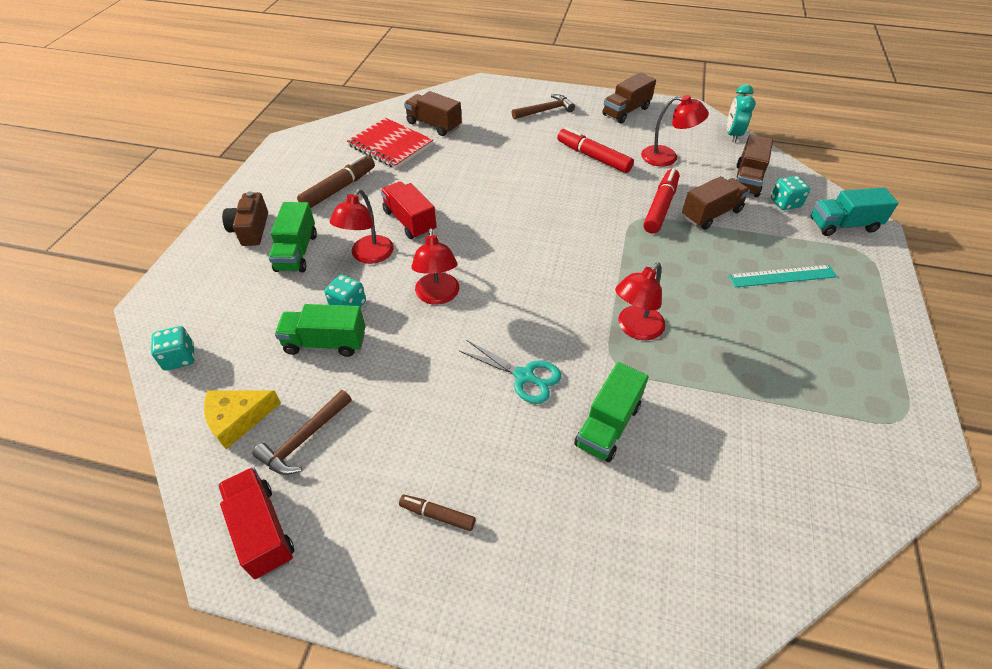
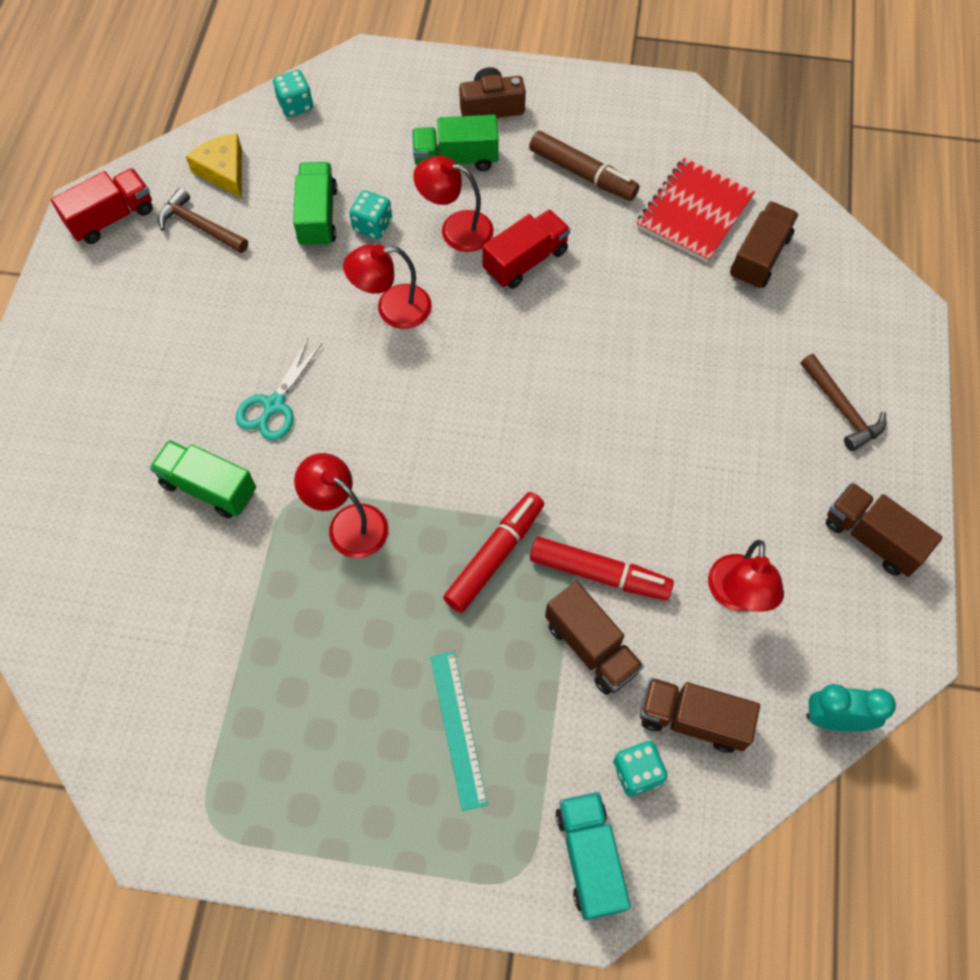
camera: 85 degrees right, 15 degrees up
brown marker [399,495,475,531] -> none
red marker [557,127,634,173] -> red marker moved to [443,492,544,613]

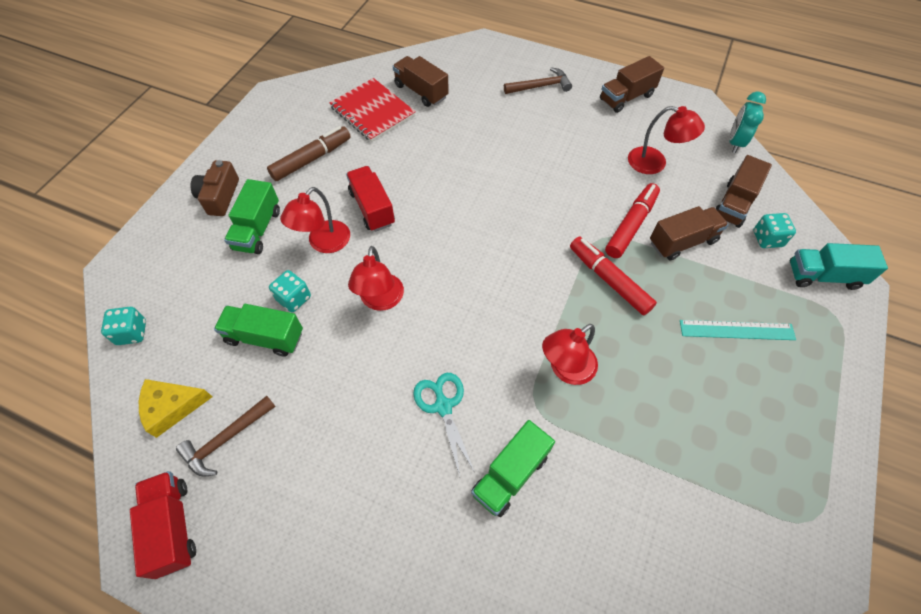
camera: 75 degrees left, 5 degrees down
turquoise scissors [236,339,322,441] -> turquoise scissors turned 150 degrees counterclockwise [413,373,475,476]

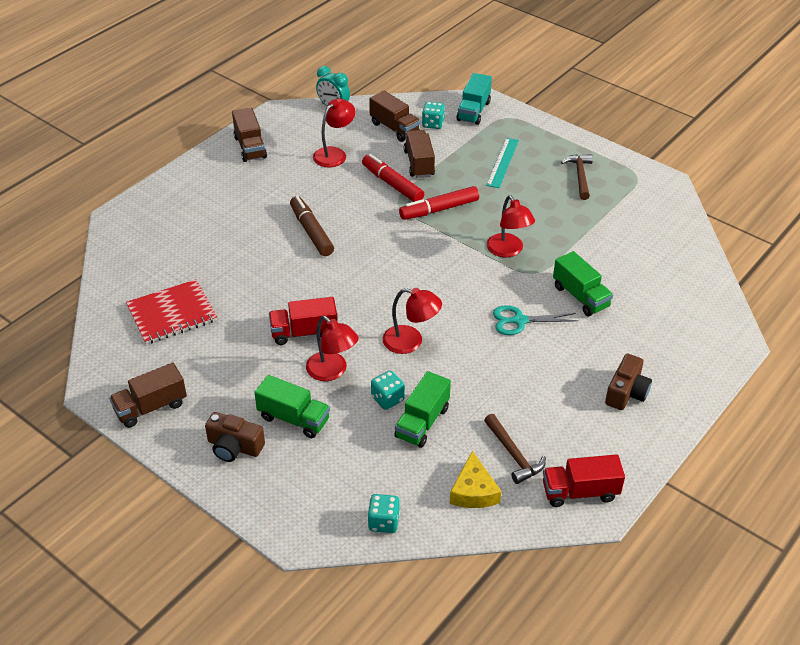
camera: 75 degrees left, 15 degrees down
brown marker [267,126,351,181] -> brown marker moved to [290,196,334,256]
brown truck [392,56,449,107] -> brown truck moved to [109,362,187,428]
brown hammer [504,67,572,94] -> brown hammer moved to [561,154,593,200]
none -> brown camera [605,354,652,410]

